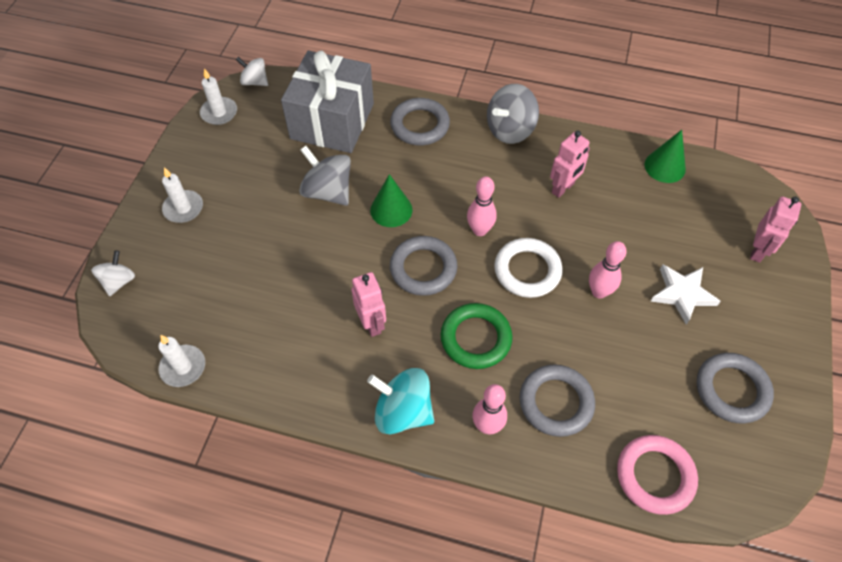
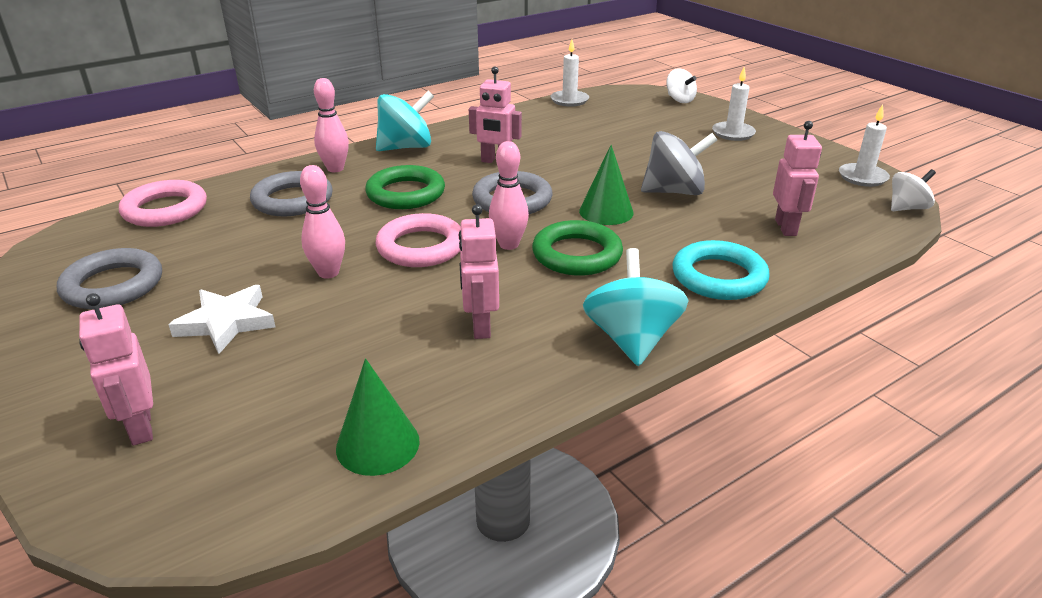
camera: 130 degrees right, 25 degrees down
grey gift [281,50,374,153] -> pink robot [773,121,822,236]
grey ring [390,98,450,145] -> turquoise ring [672,240,770,300]
grey spinning top [487,84,539,144] -> turquoise spinning top [583,248,689,366]
white ring [494,238,563,298] -> pink ring [376,213,461,267]
none -> green ring [532,220,623,276]

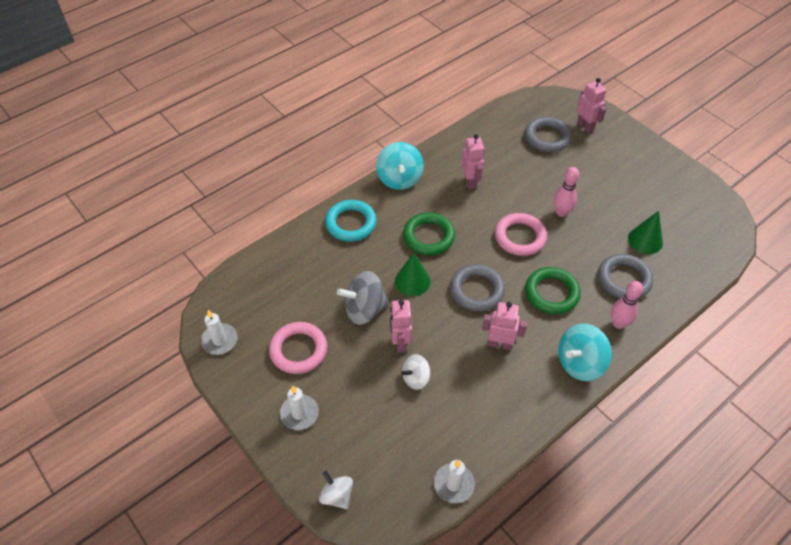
camera: 175 degrees right, 20 degrees up
grey ring [57,248,162,309] -> grey ring moved to [525,117,572,152]
pink ring [119,180,207,227] -> pink ring moved to [269,322,327,374]
white star [168,285,275,354] -> none
green cone [336,358,420,476] -> green cone moved to [628,211,663,254]
pink bowling pin [489,141,529,250] -> none
pink robot [773,121,822,236] -> pink robot moved to [390,300,412,353]
white spinning top [891,169,936,211] -> white spinning top moved to [401,354,430,390]

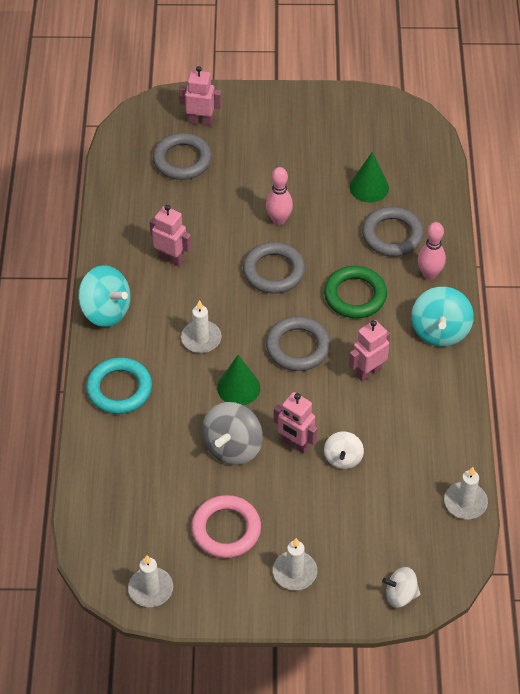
camera: 50 degrees left, 0 degrees up
green ring [403,212,455,255] -> white candle [181,300,222,353]
pink ring [495,213,547,256] -> grey ring [243,242,305,294]

